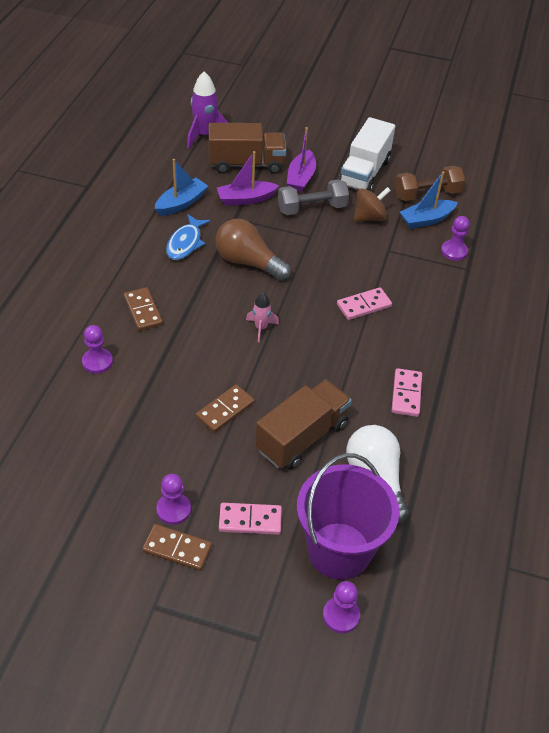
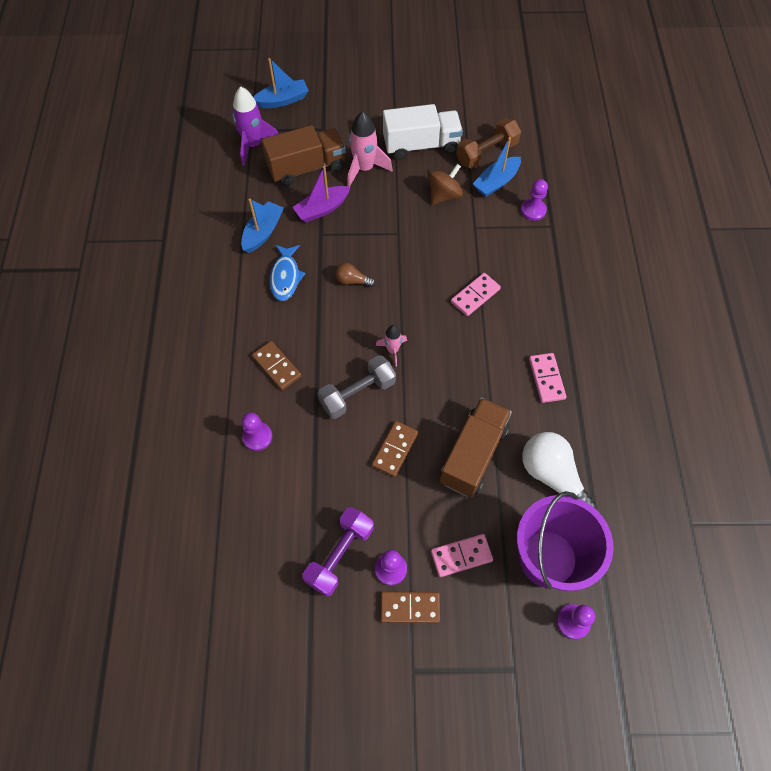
camera: 15 degrees left, 15 degrees up
brown light bulb [215,219,291,281] -> brown light bulb [336,263,376,287], size x0.50
grey dumbbell [278,179,349,215] -> grey dumbbell moved to [317,355,396,419]
purple boat [287,127,316,192] -> pink rocket [347,111,393,187]
white truck [339,117,395,191] -> white truck turned 105 degrees counterclockwise [383,104,463,160]
none -> blue boat [253,58,309,108]
none -> purple dumbbell [303,507,374,597]

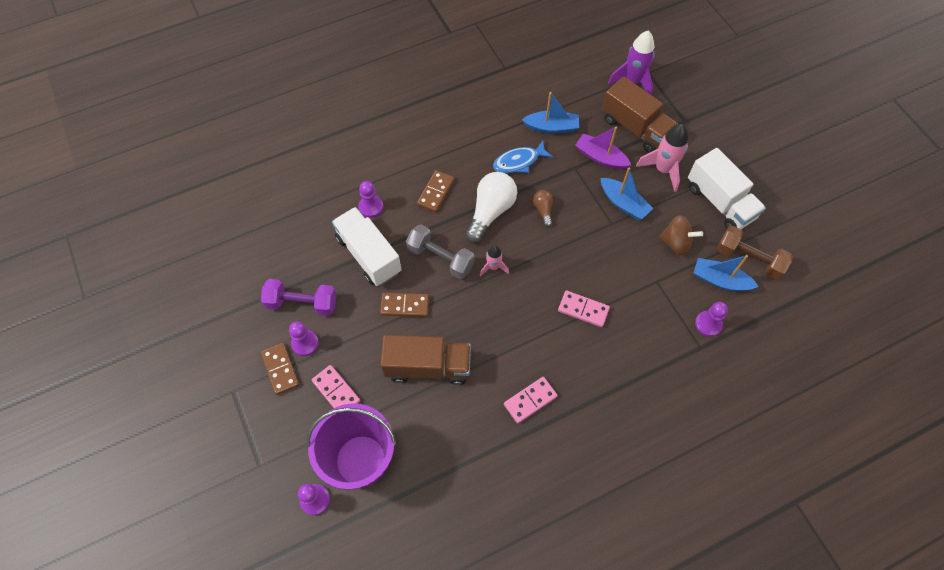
camera: 65 degrees right, 0 degrees up
blue boat [253,58,309,108] -> blue boat moved to [600,167,653,220]
white light bulb [522,432,597,509] -> white light bulb moved to [465,172,517,243]
none -> white truck [332,207,402,286]

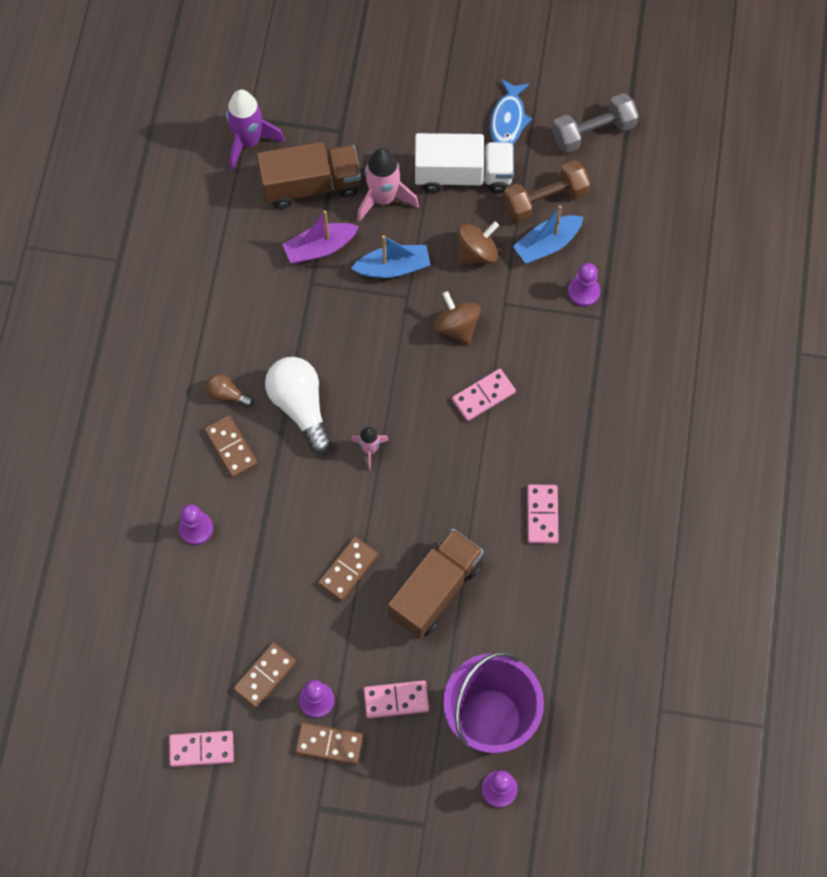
camera: 55 degrees left, 5 degrees up
purple dumbbell [261,279,336,316] -> brown domino [233,642,296,709]
white truck [332,207,402,286] -> none
grey dumbbell [406,224,475,279] -> grey dumbbell moved to [552,93,639,153]
blue fish [493,141,553,173] -> blue fish moved to [490,79,532,144]
blue boat [522,92,579,134] -> none
brown light bulb [533,190,553,227] -> brown light bulb moved to [206,374,253,407]
none -> pink domino [169,731,234,767]
none -> brown spinning top [433,291,481,345]

